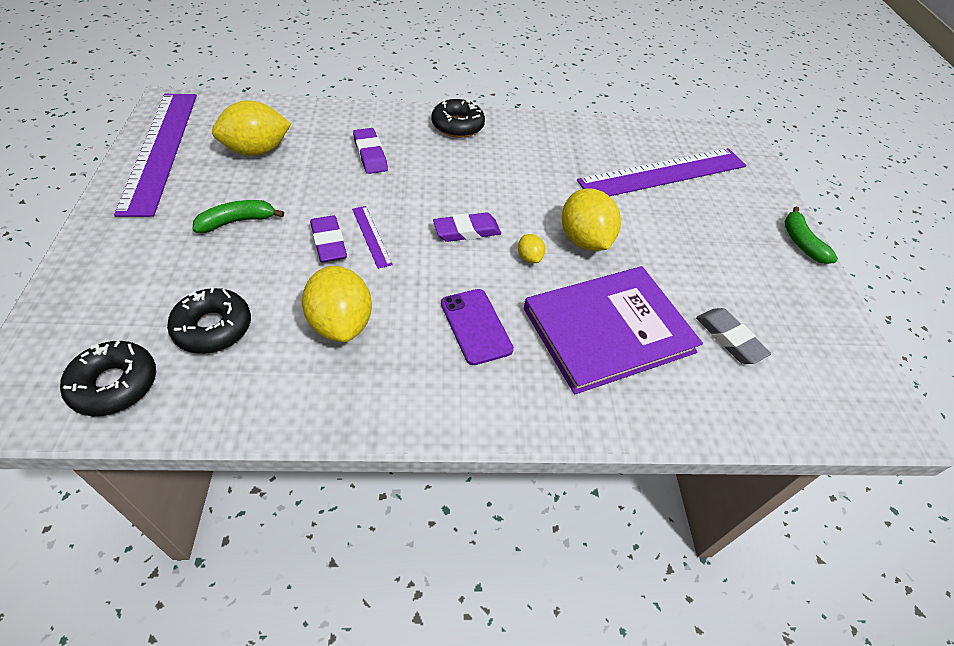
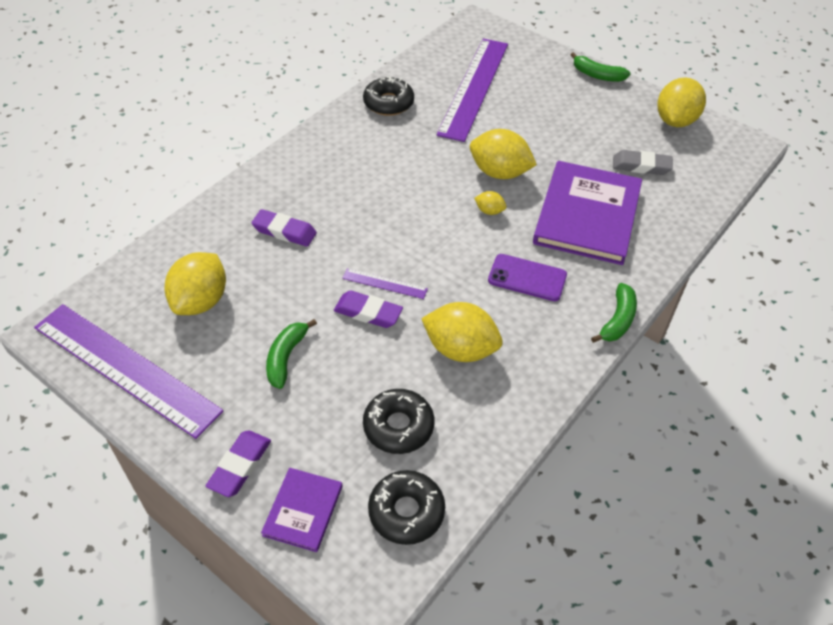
camera: 45 degrees left, 0 degrees up
black donut [431,99,485,138] -> black donut moved to [363,76,414,116]
purple eraser [433,212,501,242] -> purple eraser moved to [206,430,271,497]
none -> purple book [261,468,342,552]
none -> green banana [591,283,637,343]
none -> yellow lemon [657,77,706,127]

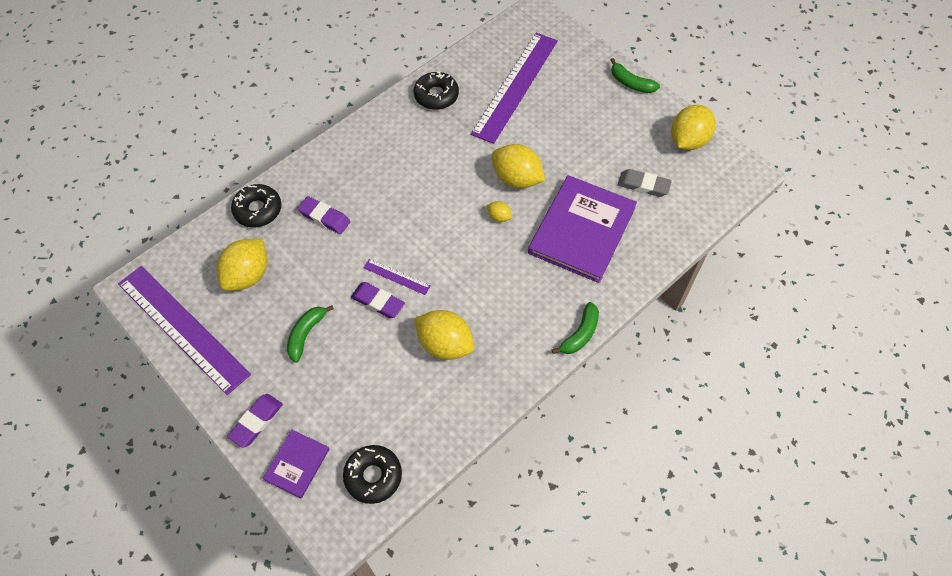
camera: 10 degrees right, 10 degrees up
black donut [363,389,434,454] -> black donut moved to [231,184,281,228]
purple phone [488,254,567,301] -> none

